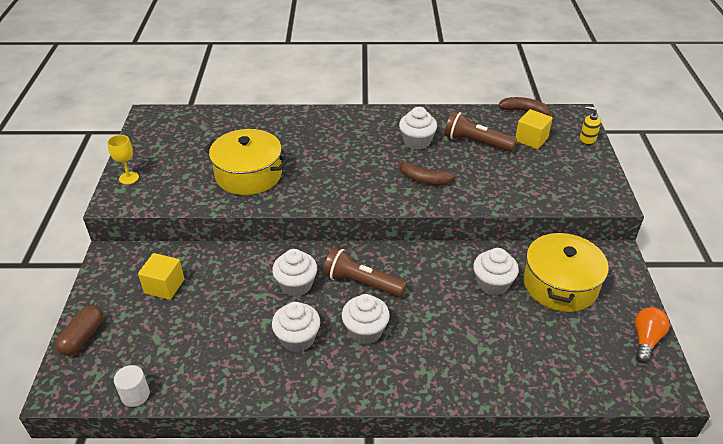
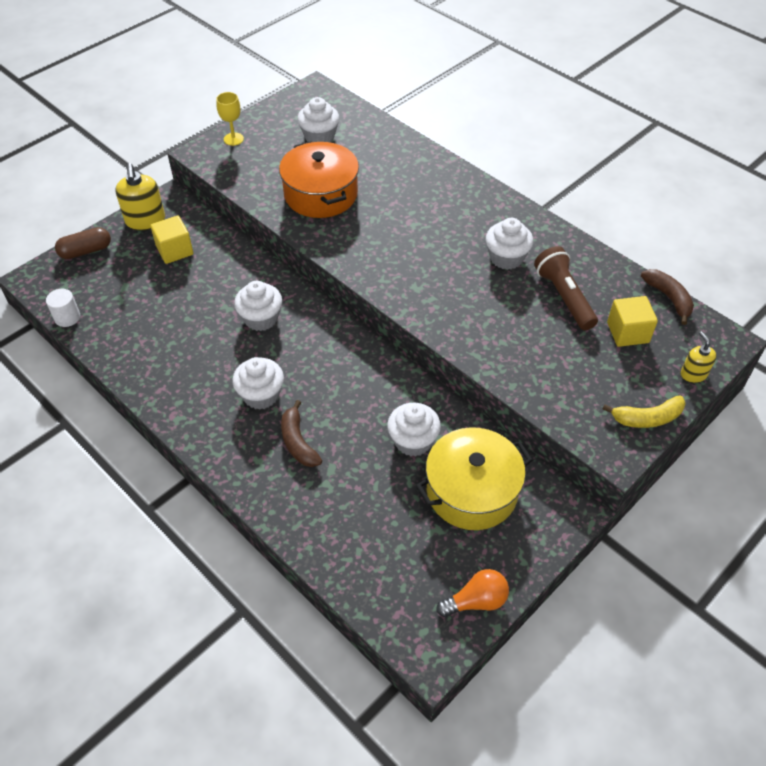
camera: 45 degrees right, 10 degrees up
yellow pot [204,129,289,195] -> orange pot [279,141,359,218]
white cupcake [272,302,320,352] -> white cupcake moved to [298,97,339,143]
brown flashlight [323,247,407,297] -> none
brown banana [397,158,455,185] -> brown banana moved to [281,400,322,467]
none -> yellow soap dispenser [115,163,165,230]
none -> yellow banana [603,396,686,428]

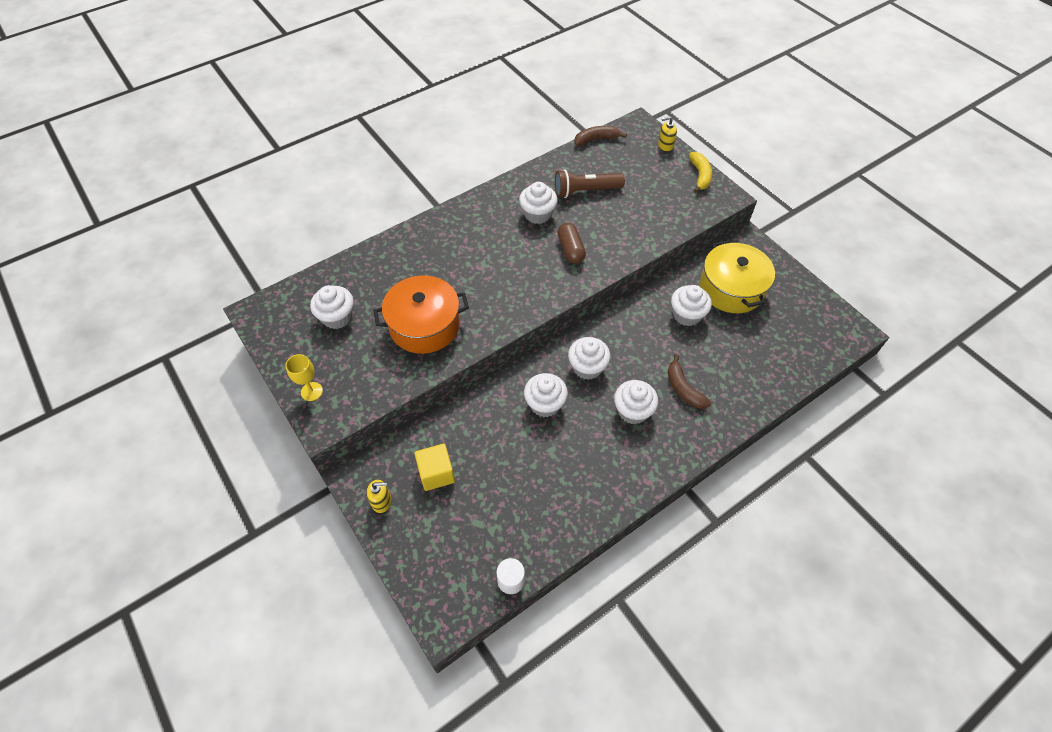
camera: 80 degrees left, 5 degrees up
brown capsule [55,227,111,259] -> brown capsule moved to [558,223,586,264]
yellow soap dispenser [115,163,165,230] -> yellow soap dispenser [366,479,392,513], size x0.58
brown banana [281,400,322,467] -> brown banana turned 75 degrees clockwise [667,354,711,409]
orange light bulb [437,569,509,617] -> none
yellow cube [607,296,658,347] -> none
none -> white cupcake [568,337,611,380]

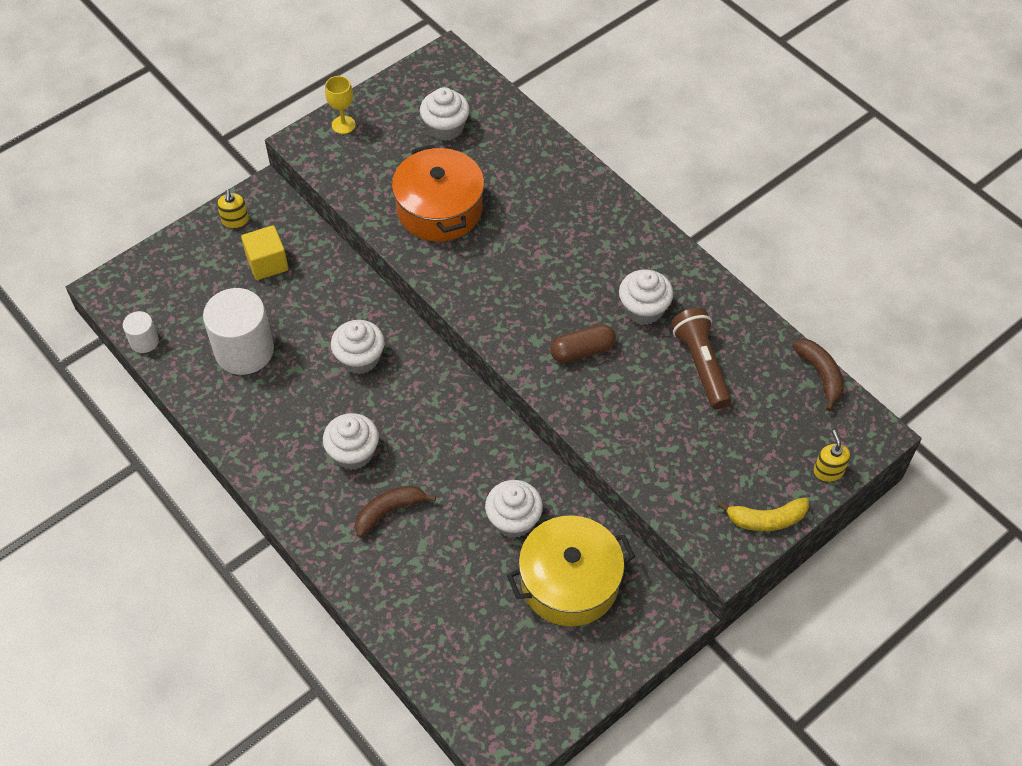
camera: 85 degrees right, 0 degrees up
white cupcake [568,337,611,380] -> none
none -> white cylinder [203,288,274,375]

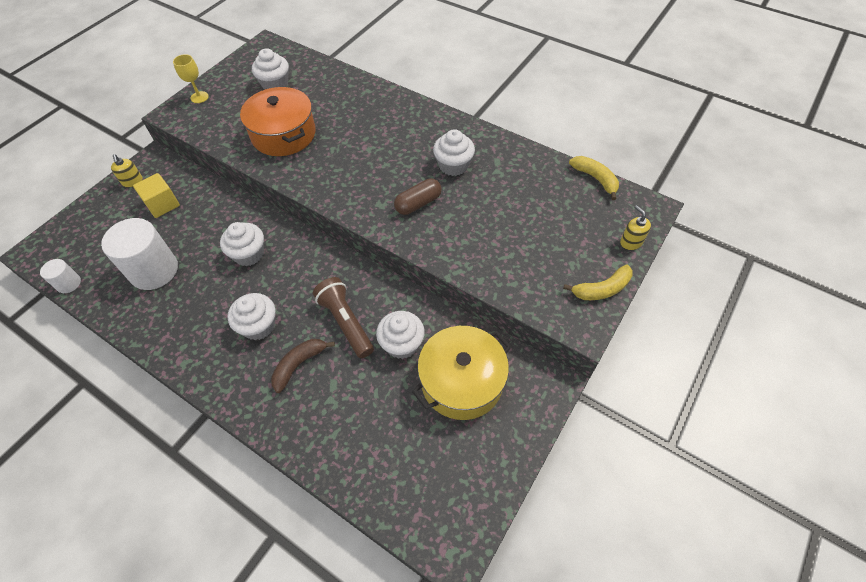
camera: 15 degrees left, 0 degrees up
brown flashlight [671,308,732,409] -> brown flashlight moved to [313,277,374,358]
brown banana [792,339,844,411] -> yellow banana [569,156,619,200]

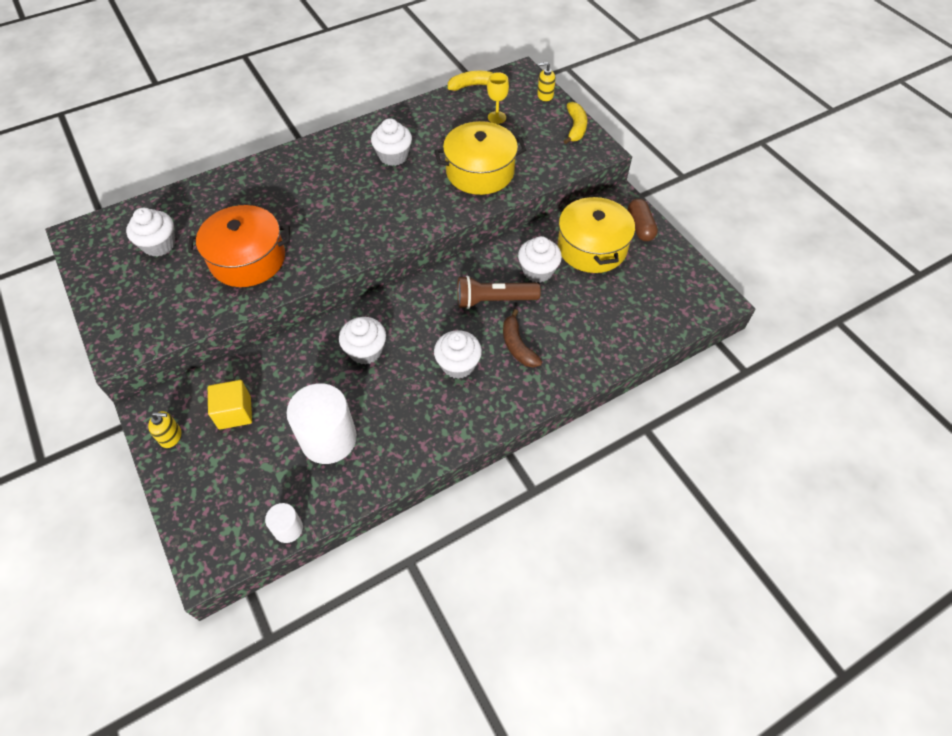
camera: 65 degrees left, 0 degrees up
yellow goblet [173,54,209,103] -> yellow goblet moved to [487,72,509,124]
brown capsule [394,178,442,215] -> brown capsule moved to [628,199,658,241]
none -> yellow pot [435,121,526,195]

